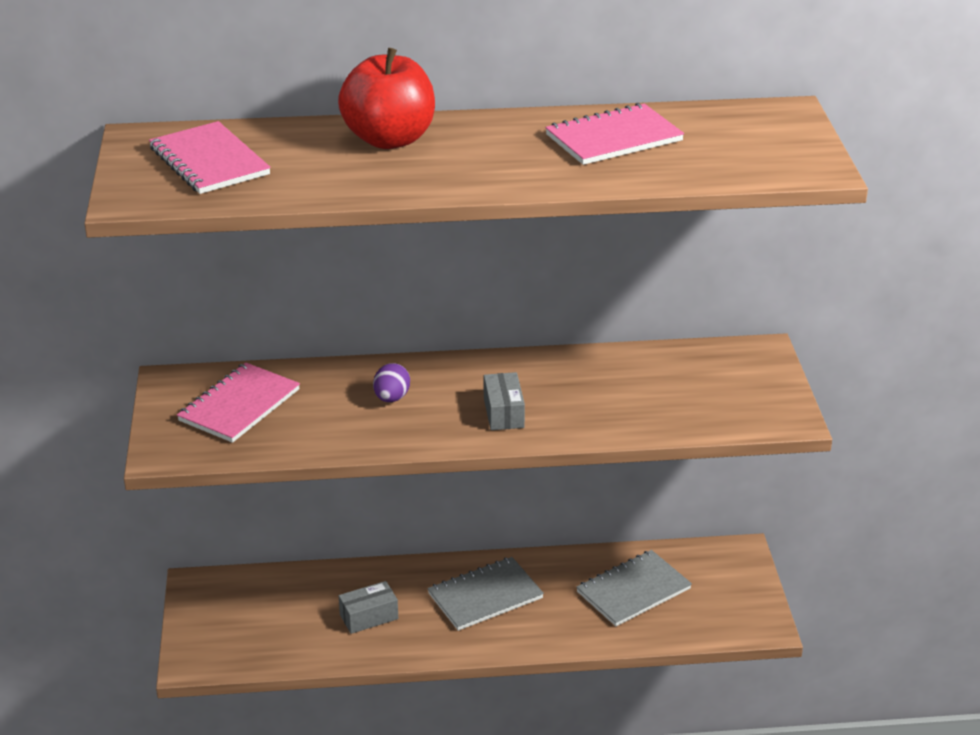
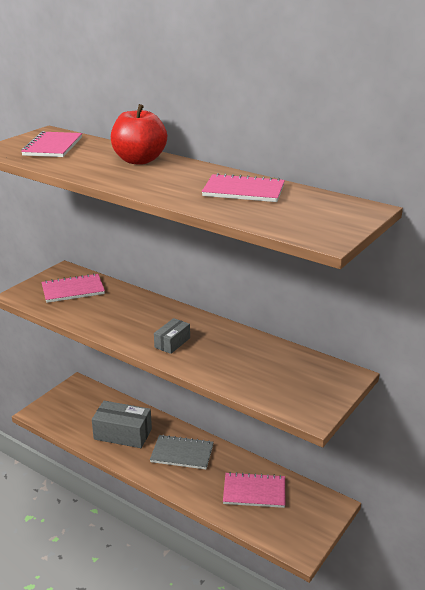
camera: 40 degrees right, 5 degrees down
grey box [339,581,398,634] -> grey box [92,401,152,448], size x1.78
purple egg [373,363,410,402] -> none
grey notebook [576,550,692,626] -> pink notebook [223,472,285,508]

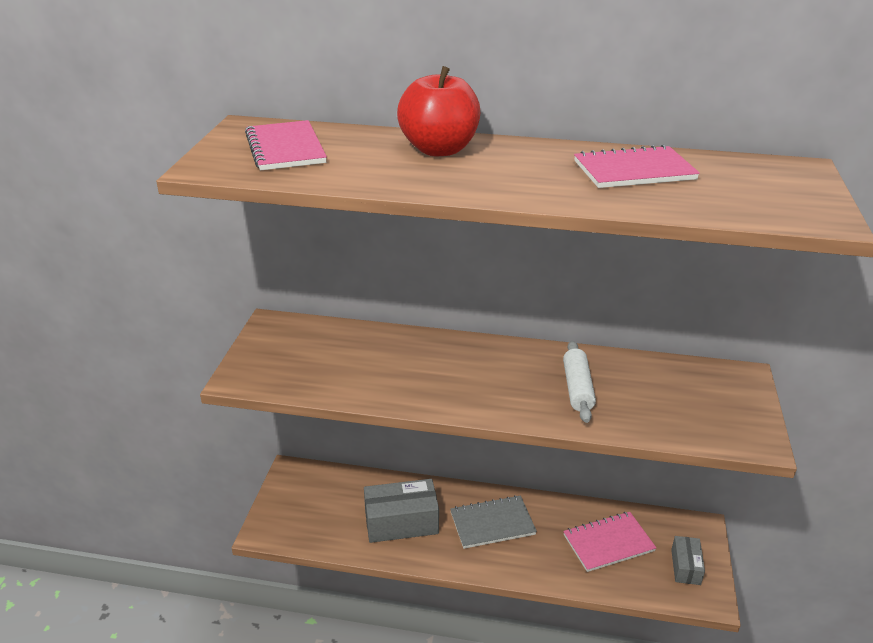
camera: 25 degrees left, 5 degrees up
pink notebook [41,273,105,303] -> none
grey box [154,318,190,354] -> grey box moved to [671,536,705,585]
none -> white rolling pin [563,341,596,423]

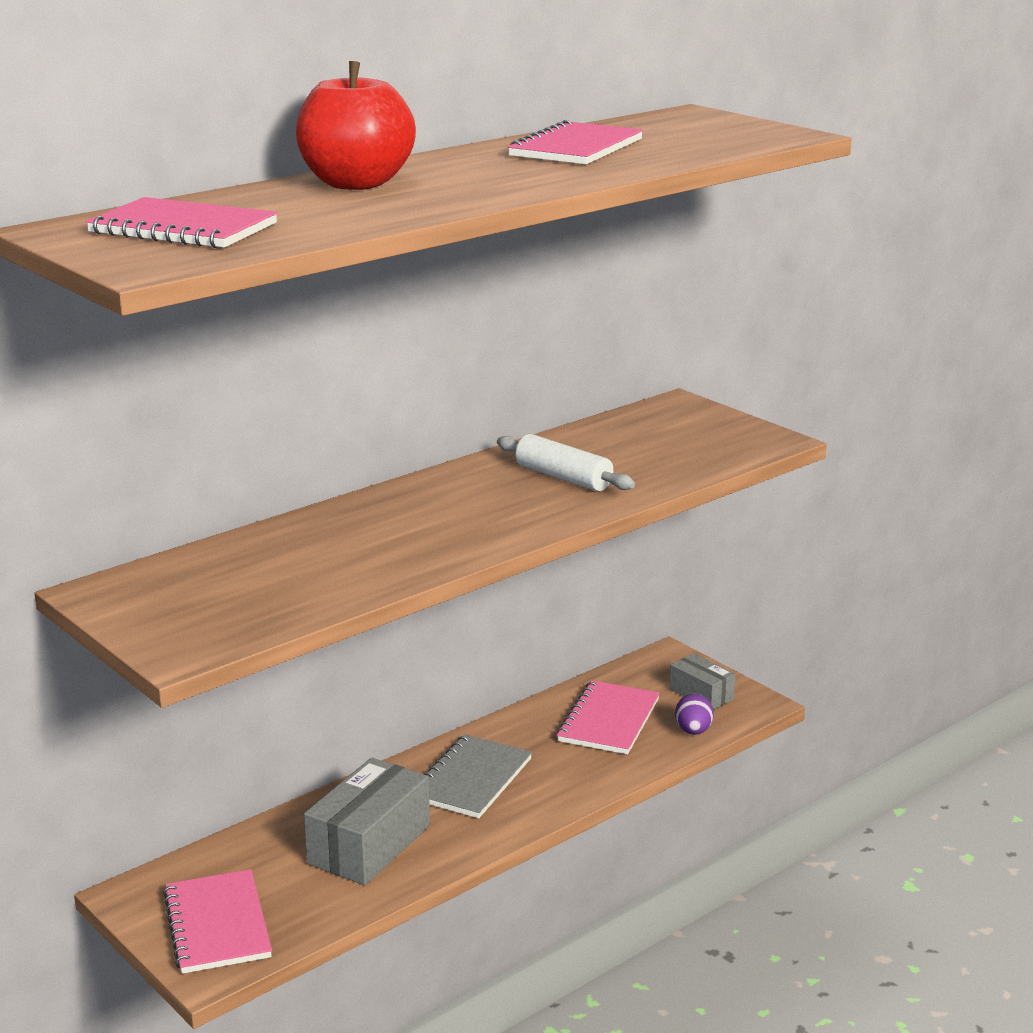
camera: 50 degrees left, 10 degrees down
none -> pink notebook [163,869,272,974]
none -> purple egg [675,693,714,735]

